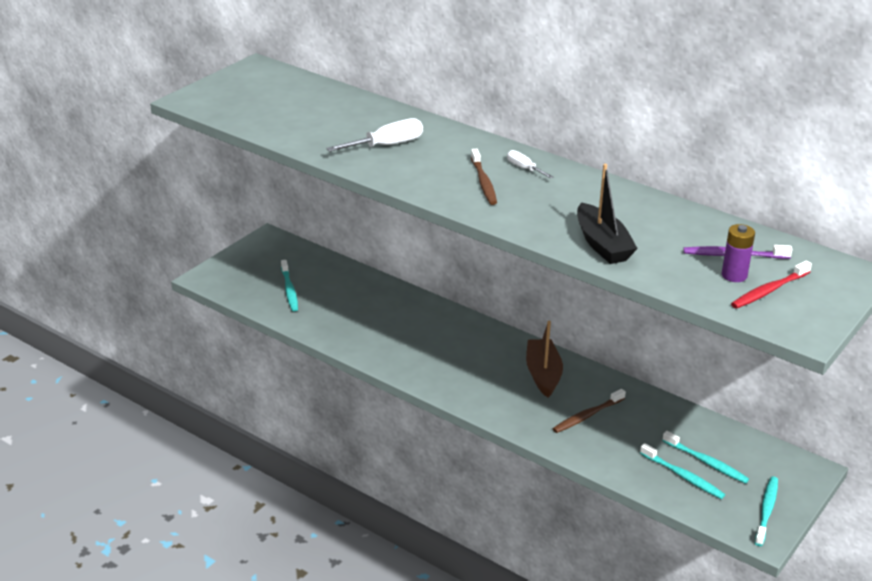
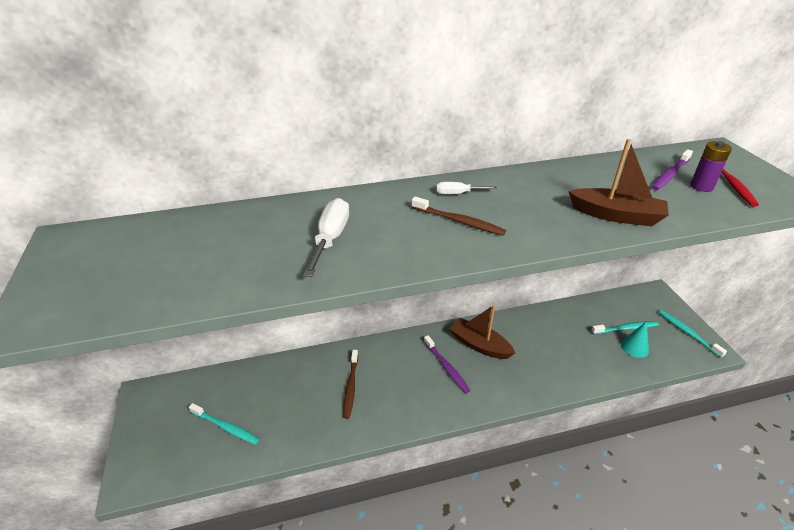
camera: 50 degrees left, 5 degrees up
brown toothbrush [553,389,626,433] -> brown toothbrush moved to [343,350,358,419]
black boat [577,164,638,264] -> brown boat [569,139,669,226]
turquoise toothbrush [640,443,725,499] -> turquoise cone [621,321,649,358]
none -> purple toothbrush [424,335,470,393]

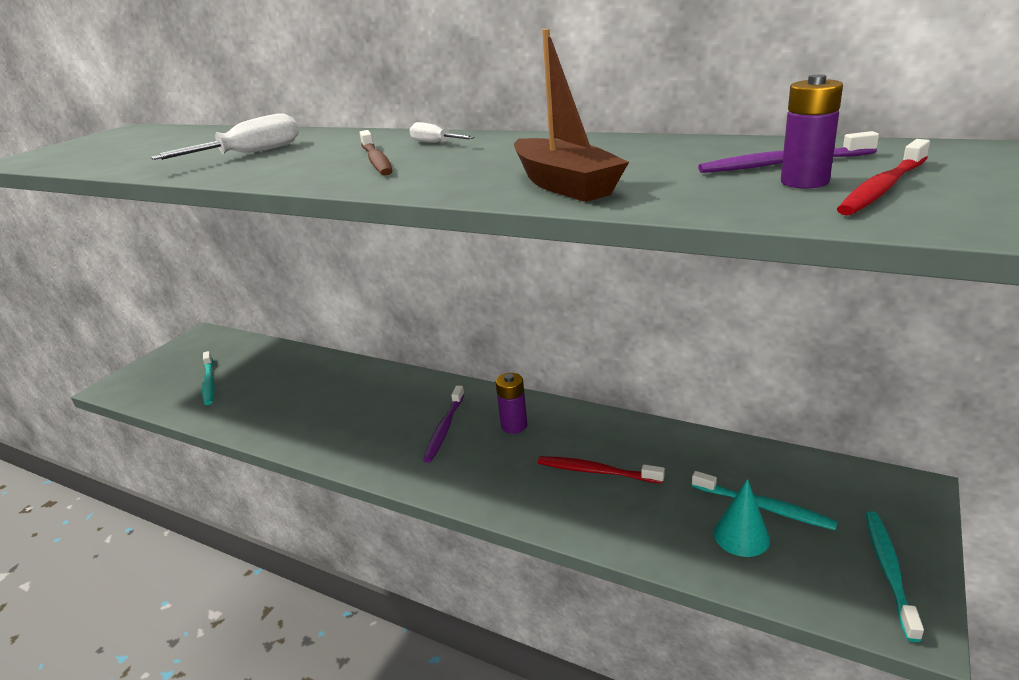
camera: 45 degrees right, 10 degrees down
brown toothbrush [343,350,358,419] -> none
brown boat [450,305,515,359] -> purple battery [496,373,527,434]
none -> red toothbrush [538,456,665,484]

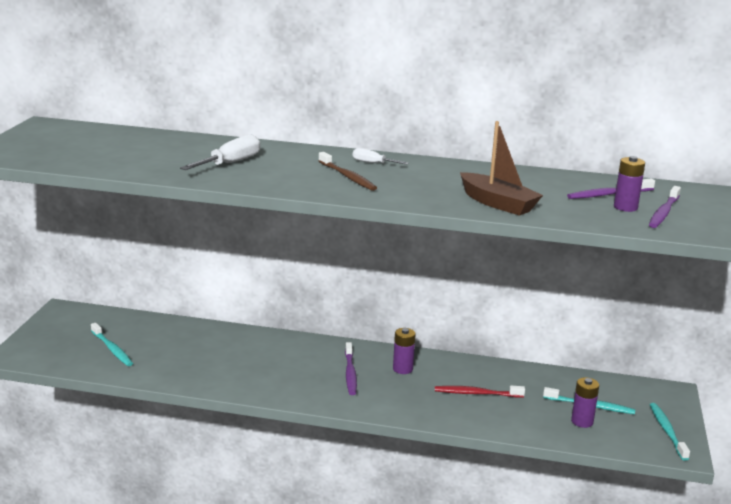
camera: 20 degrees left, 5 degrees down
turquoise cone [714,479,770,557] -> purple battery [571,377,599,428]
red toothbrush [837,139,930,215] -> purple toothbrush [649,186,681,228]

